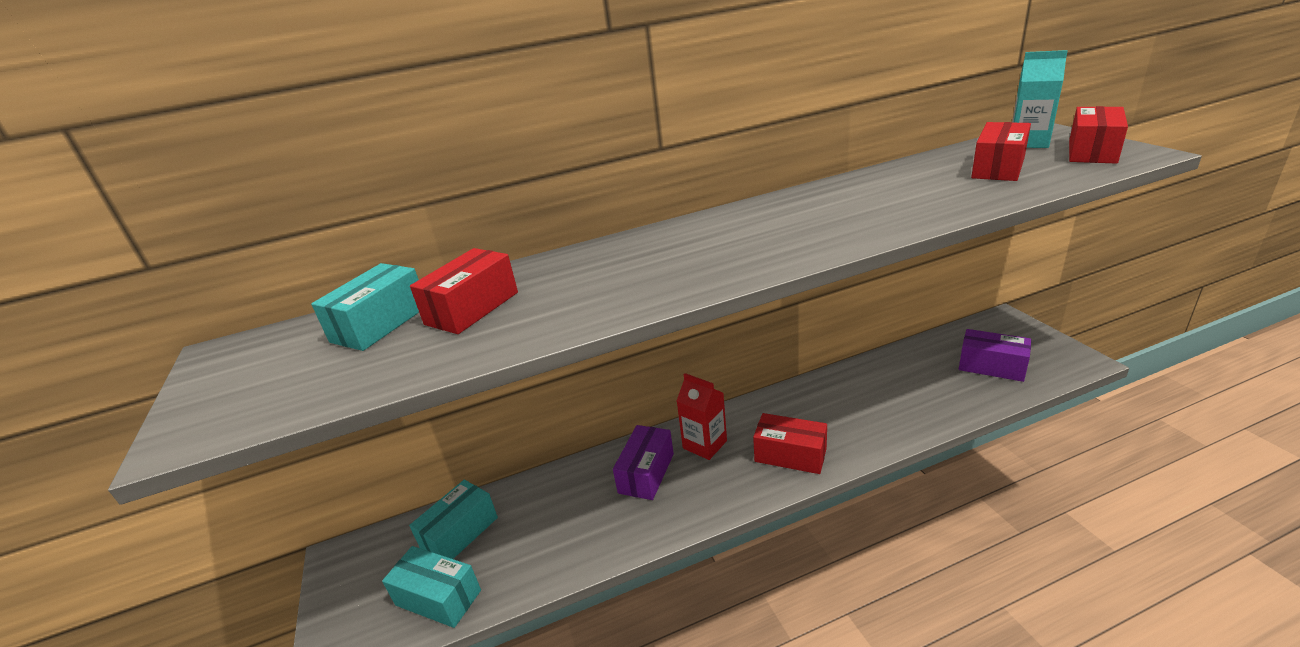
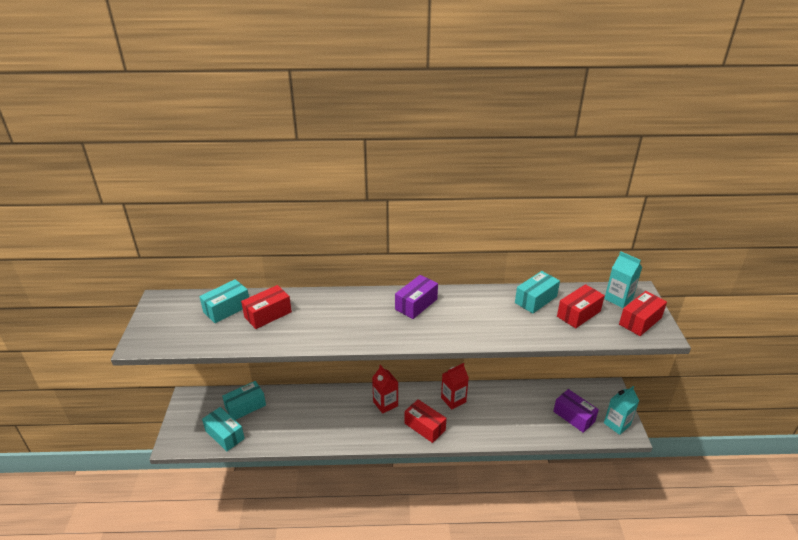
camera: 15 degrees right, 5 degrees up
purple box [613,425,674,500] -> purple box moved to [395,275,438,319]
none -> red carton [441,363,469,409]
none -> turquoise box [515,271,560,314]
none -> turquoise carton [604,386,639,435]

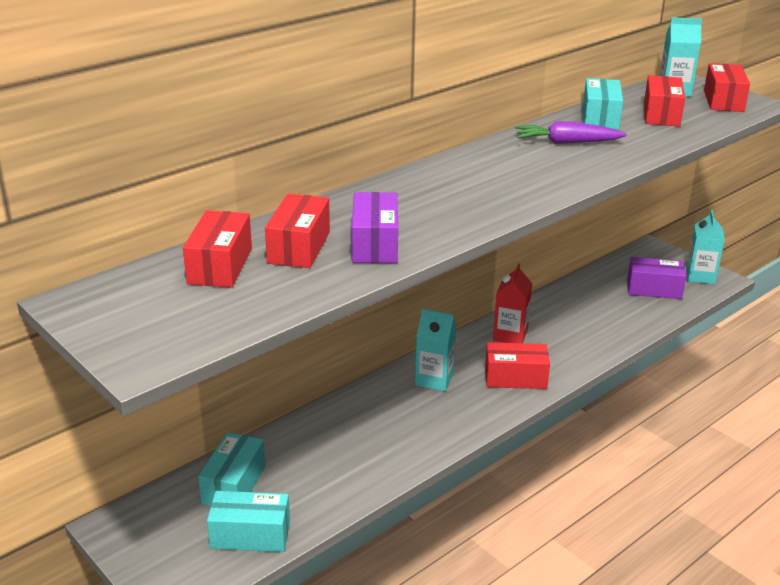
camera: 40 degrees left, 5 degrees down
turquoise box [199,279,249,323] -> red box [183,210,252,288]
red carton [372,365,398,414] -> turquoise carton [415,309,456,391]
purple box [395,275,438,319] -> purple box moved to [352,192,398,263]
none -> purple carrot [515,121,627,144]

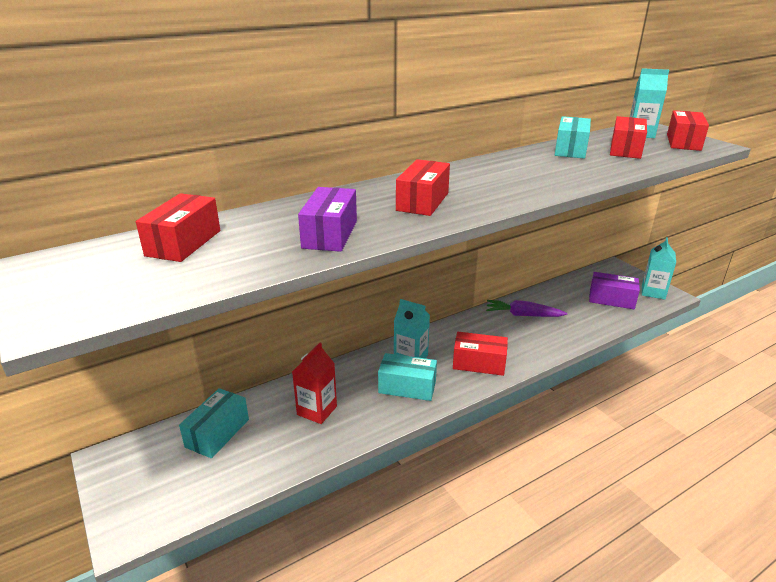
camera: 10 degrees right, 0 degrees up
turquoise box [207,491,290,552] -> turquoise box moved to [378,353,437,401]
red box [265,194,330,268] -> red box moved to [396,159,450,216]
red carton [493,263,532,343] -> red carton moved to [292,343,337,424]
purple carrot [515,121,627,144] -> purple carrot moved to [486,300,567,317]

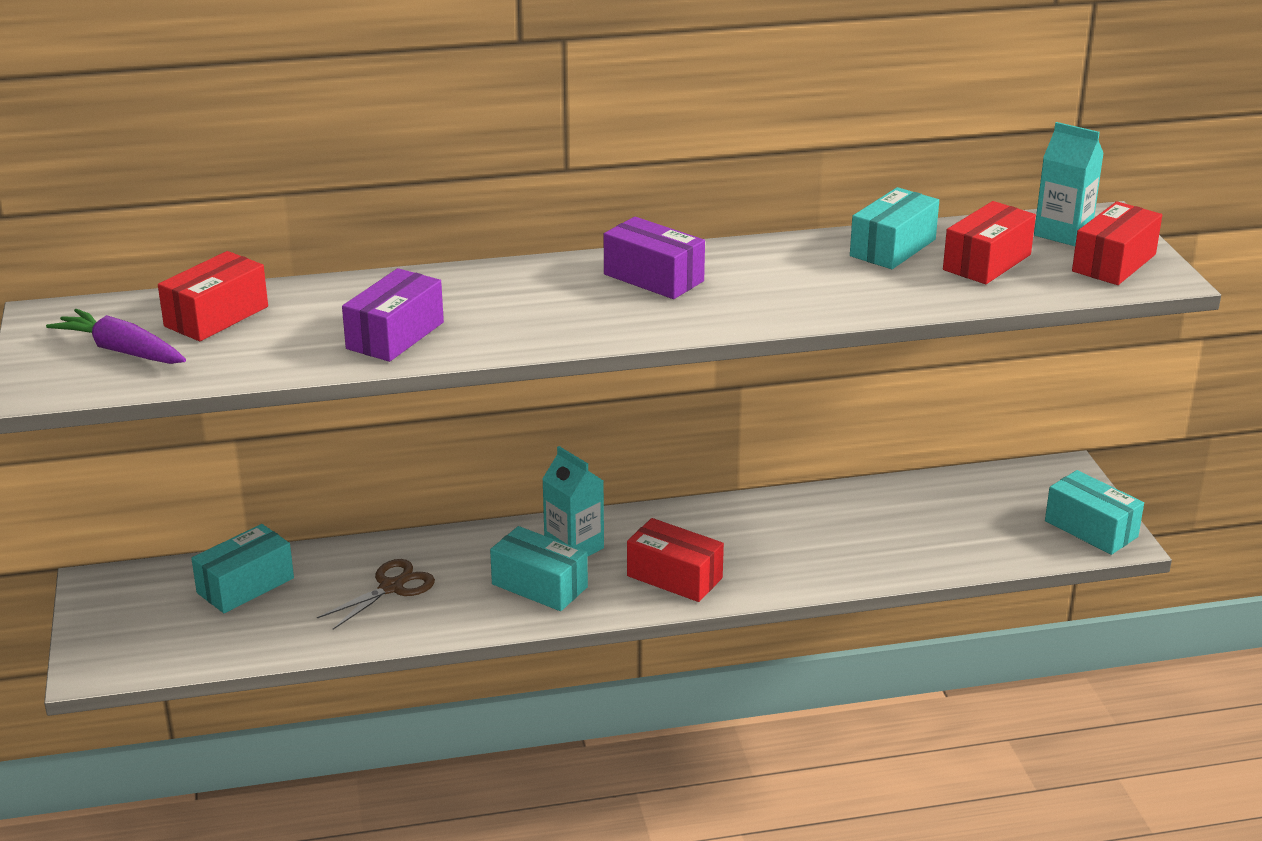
camera: 20 degrees right, 0 degrees up
red carton [292,343,337,424] -> brown scissors [317,559,435,630]
red box [396,159,450,216] -> none
purple carrot [486,300,567,317] -> purple carrot moved to [46,309,186,364]
purple box [589,272,640,309] -> purple box moved to [604,217,705,299]
turquoise carton [642,237,676,300] -> turquoise box [1045,470,1144,555]

